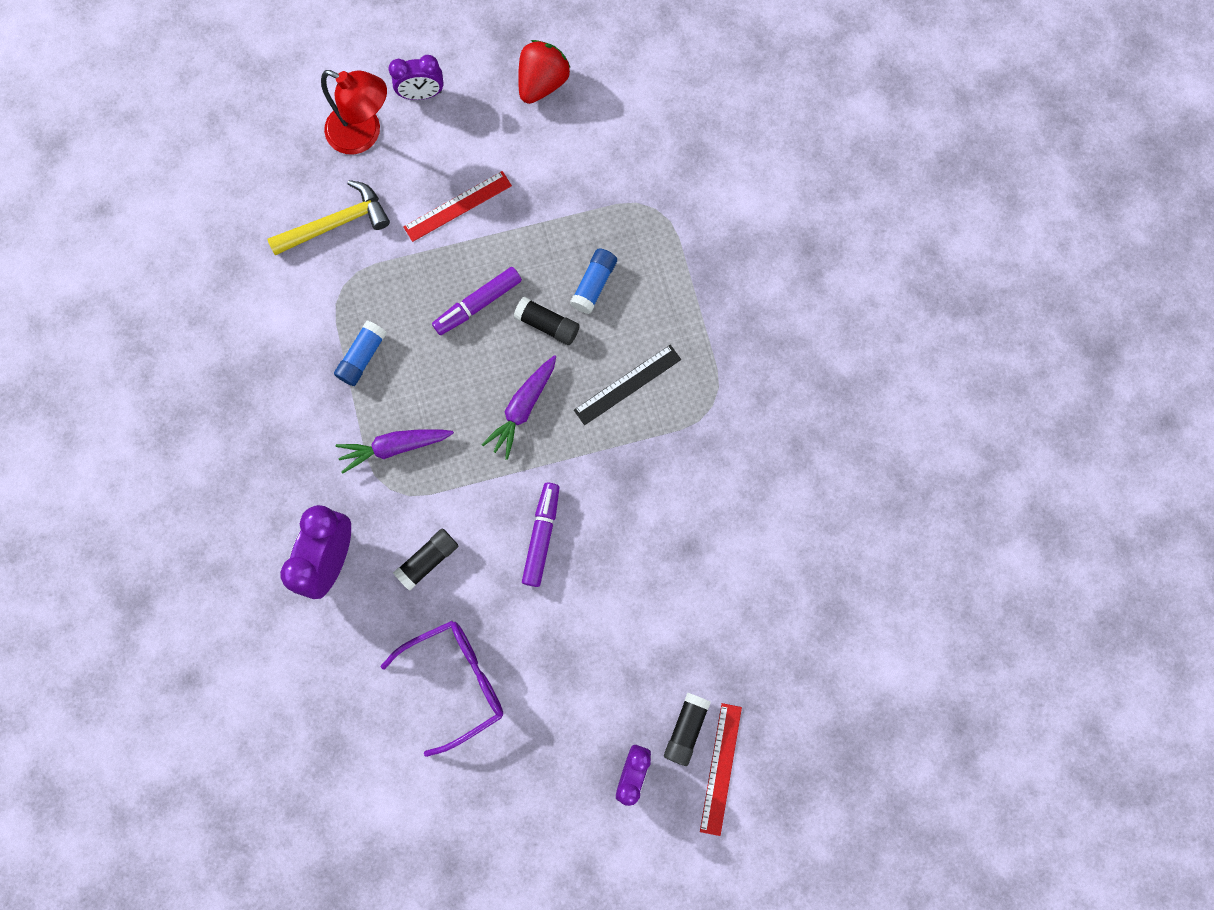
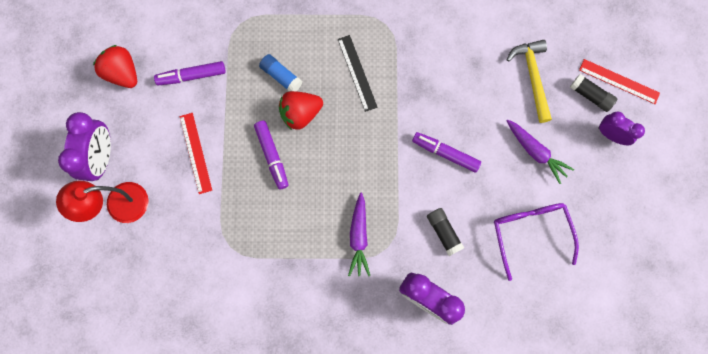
camera: 75 degrees left, 0 degrees up
yellow hammer [268,180,390,255] -> yellow hammer moved to [506,40,552,123]
red lamp [321,70,387,154] -> red lamp turned 150 degrees counterclockwise [56,181,149,223]
blue glue stick [334,321,387,386] -> none
purple clock [389,55,444,100] -> purple clock [58,112,111,181], size x1.59
purple carrot [481,355,556,460] -> purple carrot moved to [507,120,574,184]
black glue stick [513,297,580,345] -> red strawberry [279,91,323,130]
none -> purple marker [154,61,226,85]

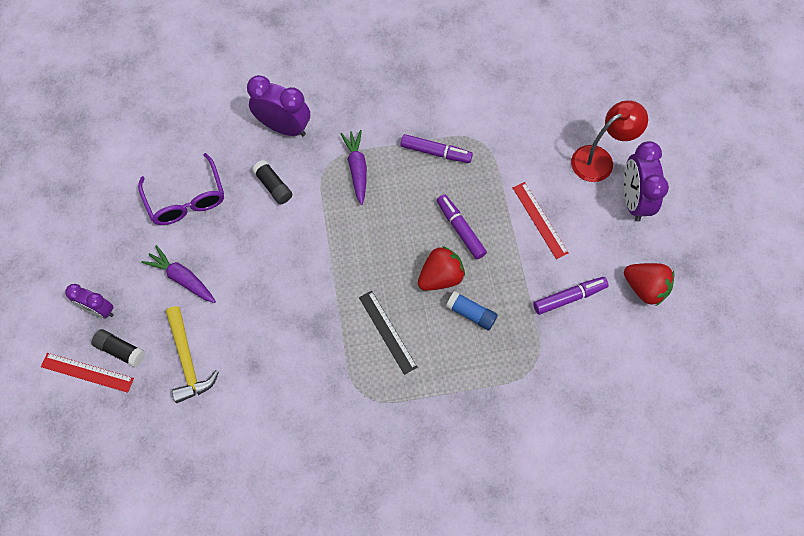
camera: 170 degrees right, 10 degrees down
purple marker [412,132,481,173] -> purple marker moved to [401,134,473,163]

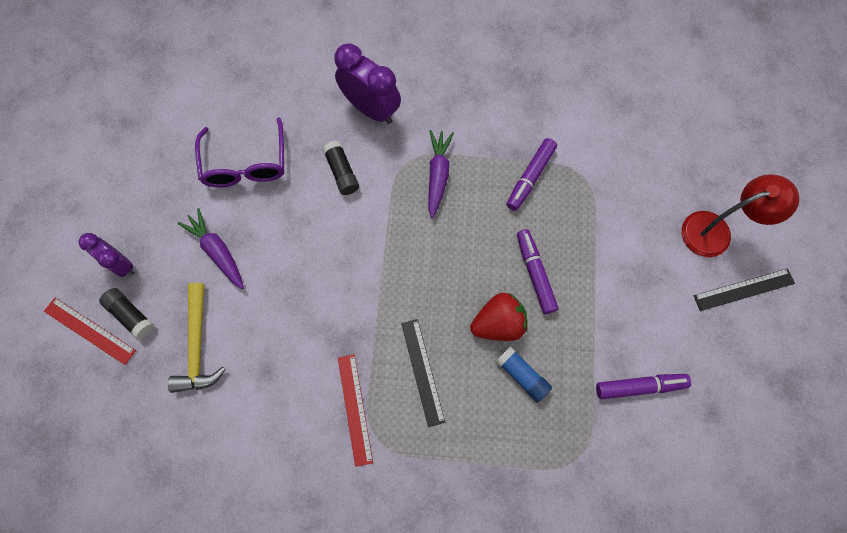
camera: 15 degrees right, 5 degrees up
purple marker [401,134,473,163] -> purple marker turned 90 degrees clockwise [506,138,557,211]
red ruler [513,182,569,259] -> red ruler moved to [338,354,373,467]
purple clock [623,141,669,222] -> black ruler [694,268,795,311]
red strawberry [624,263,674,306] -> none

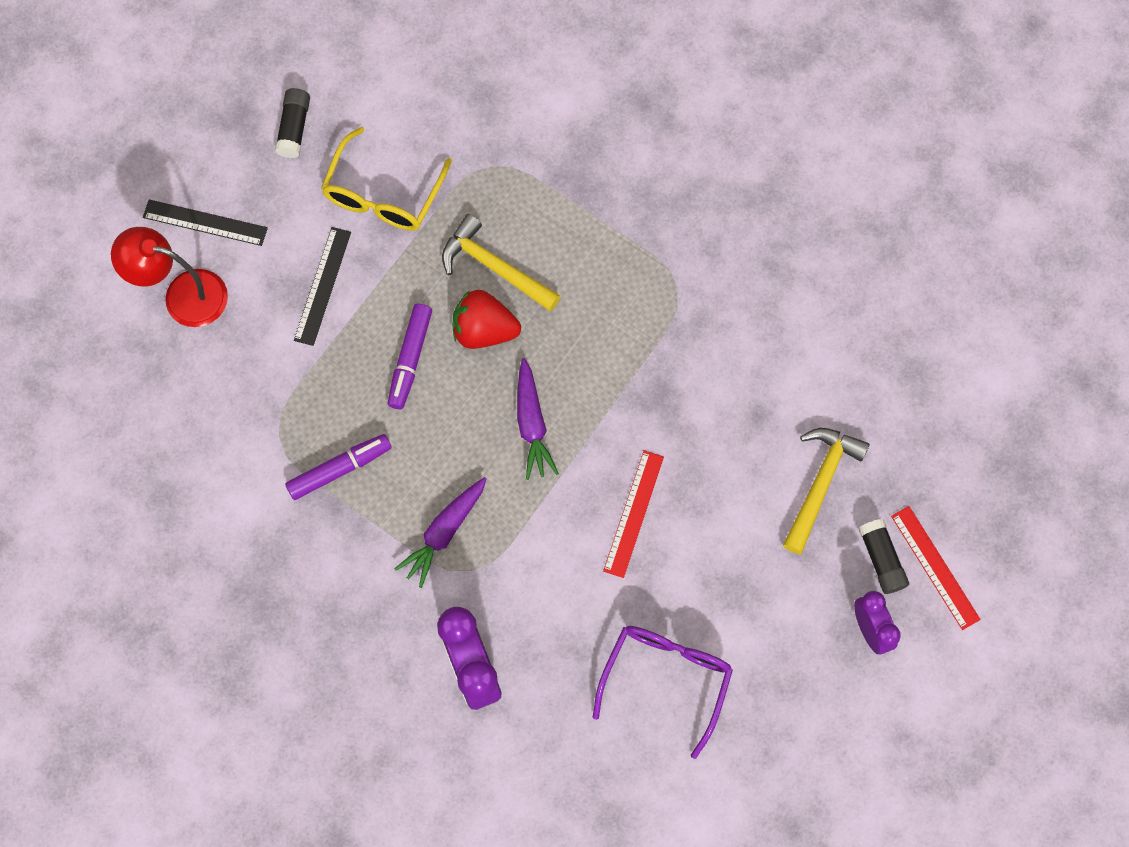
camera: 150 degrees left, 0 degrees up
purple carrot [178,208,244,289] -> purple carrot moved to [517,358,559,480]
black glue stick [322,141,359,195] -> black glue stick moved to [275,88,310,158]
red ruler [338,354,373,467] -> red ruler moved to [603,450,664,578]
black ruler [401,319,445,427] -> black ruler moved to [294,227,351,346]
blue glue stick [495,346,552,403] -> yellow hammer [442,214,561,312]
purple marker [596,374,691,399] -> yellow glasses [321,127,452,231]

